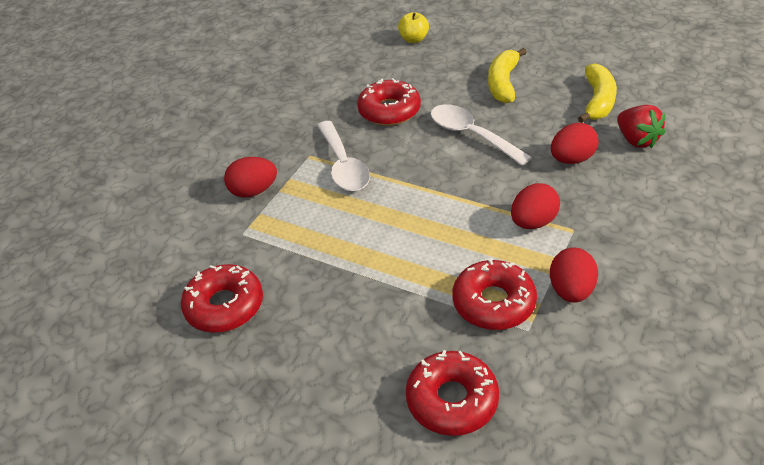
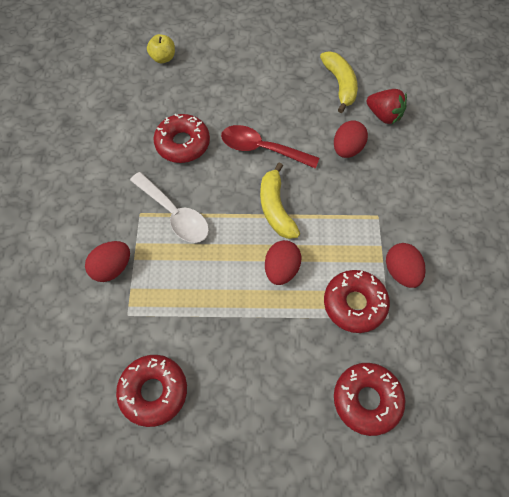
camera: 30 degrees left, 20 degrees up
white spoon [431,104,532,166] -> red spoon [221,125,319,169]
yellow banana [488,48,527,103] -> yellow banana moved to [260,163,300,239]
red egg [511,183,560,229] -> red egg moved to [265,240,301,285]

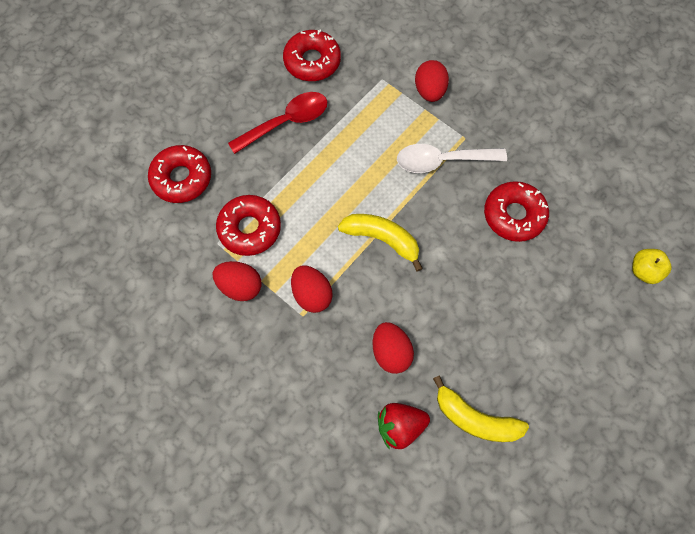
camera: 130 degrees right, 5 degrees up
red spoon [221,125,319,169] -> red spoon moved to [228,92,327,154]
red egg [265,240,301,285] -> red egg moved to [291,265,333,313]

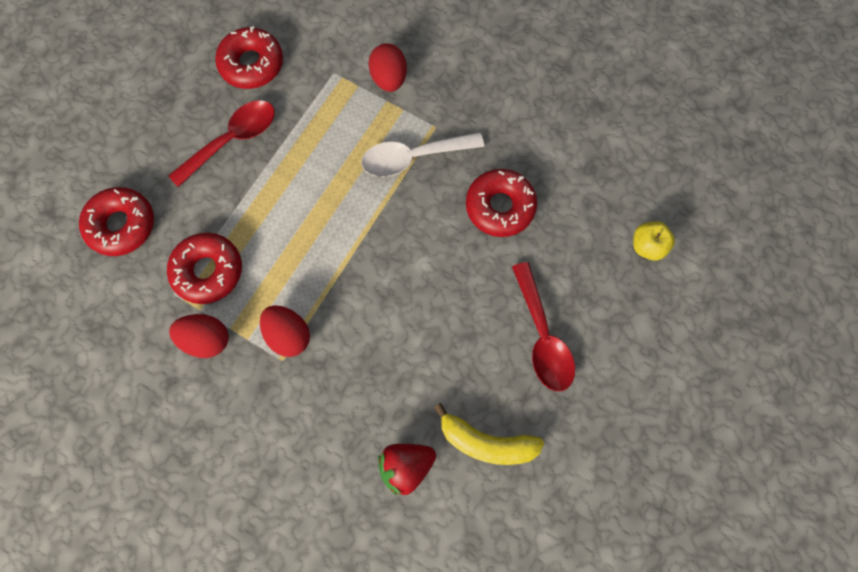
camera: 10 degrees left, 5 degrees up
yellow banana [338,214,423,272] -> none
red egg [373,322,414,374] -> none
none -> red spoon [512,262,575,391]

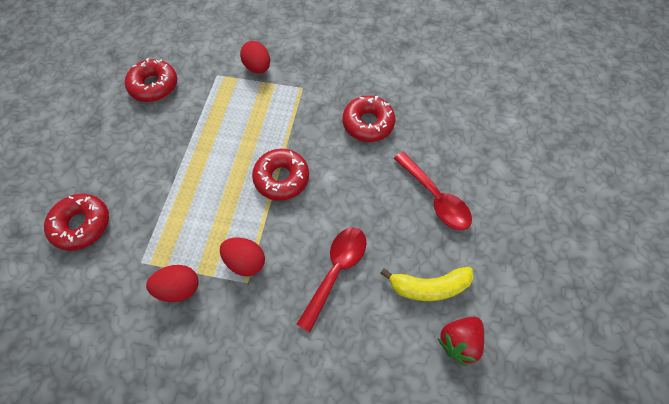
camera: 20 degrees left, 10 degrees down
red donut [167,233,242,304] -> red donut moved to [252,149,309,201]
red spoon [168,100,275,187] -> red spoon moved to [297,227,367,332]
white spoon [361,132,484,177] -> none
red strawberry [378,444,436,495] -> red strawberry moved to [437,317,484,366]
yellow apple [633,221,675,261] -> none

